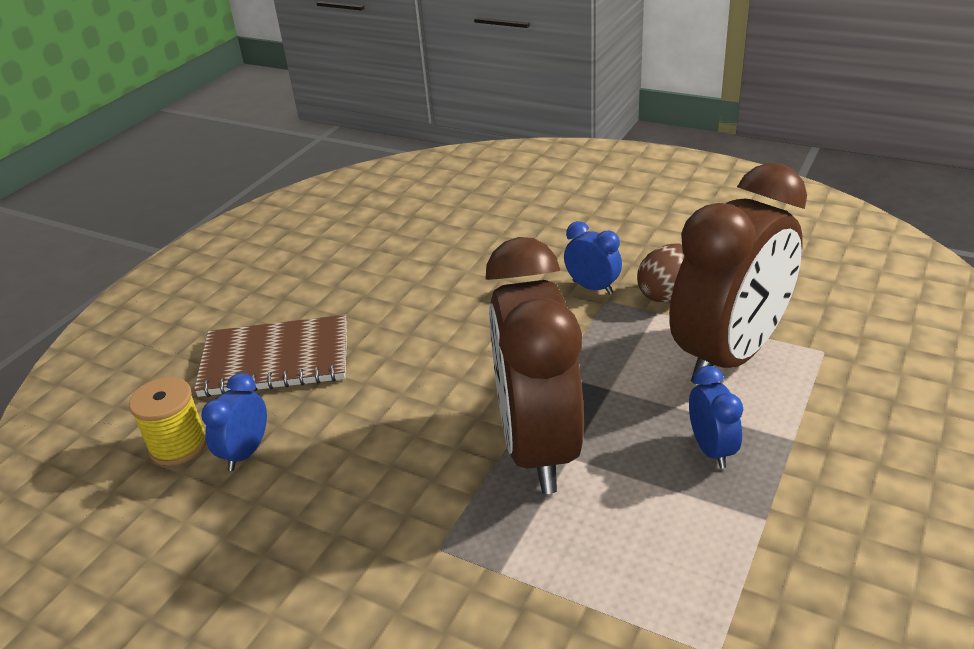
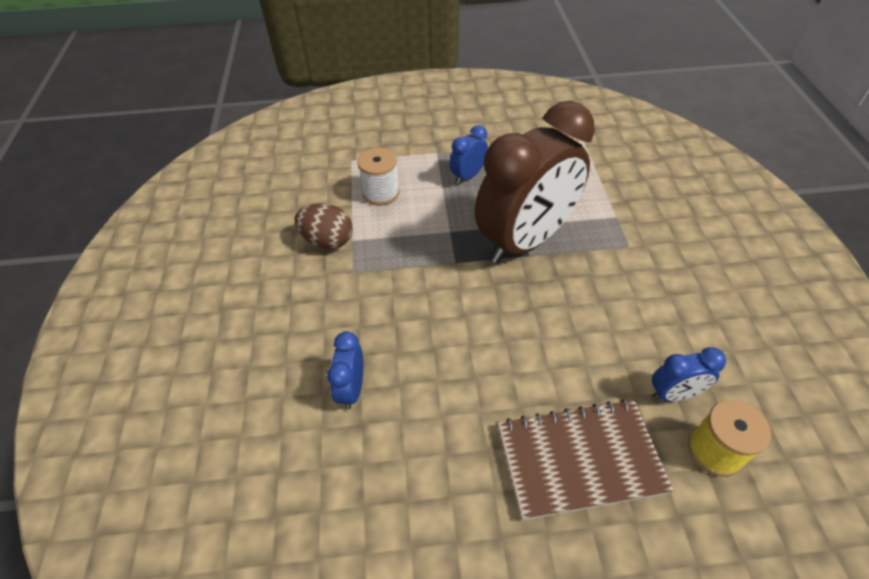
camera: 125 degrees left, 15 degrees up
brown notebook [194,315,347,397] -> brown notebook turned 60 degrees counterclockwise [498,399,673,521]
blue clock [564,221,622,295] -> blue clock moved to [327,331,363,410]
brown clock [669,163,807,385] -> white spool [357,148,400,205]

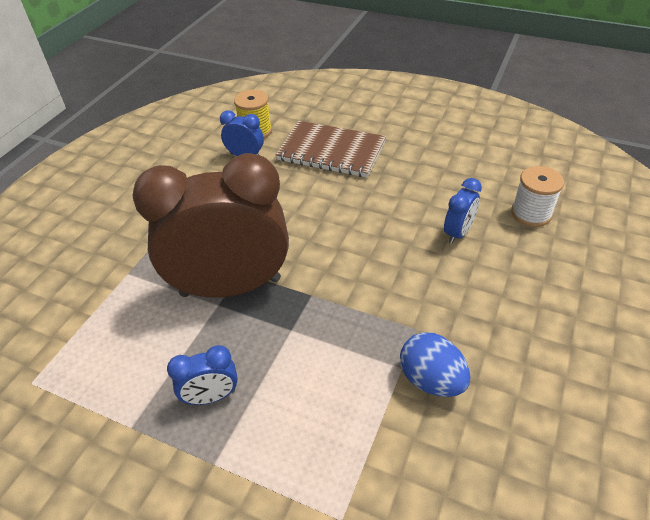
camera: 150 degrees left, 5 degrees down
brown egg [294,203,353,249] -> blue egg [400,332,471,397]
white spool [357,148,400,205] -> white spool moved to [511,166,564,227]

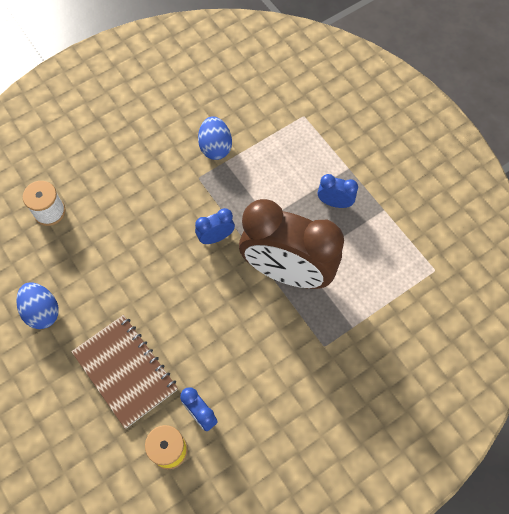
camera: 150 degrees left, 20 degrees up
blue clock [444,178,482,244] -> blue clock moved to [195,208,235,244]
none -> blue egg [16,282,59,329]

